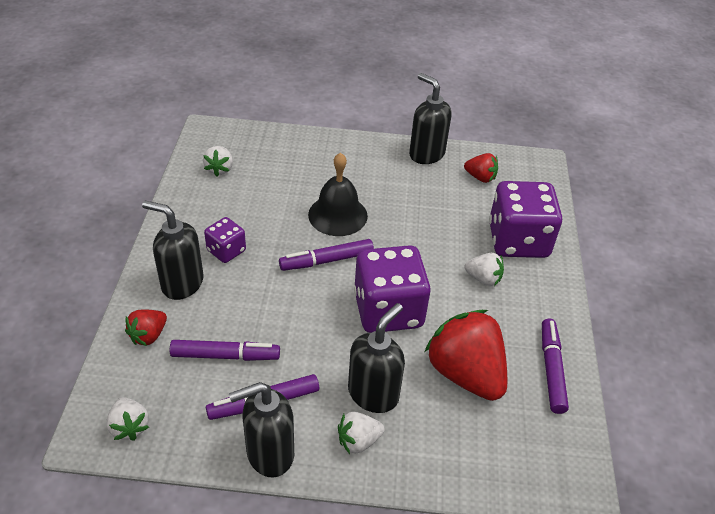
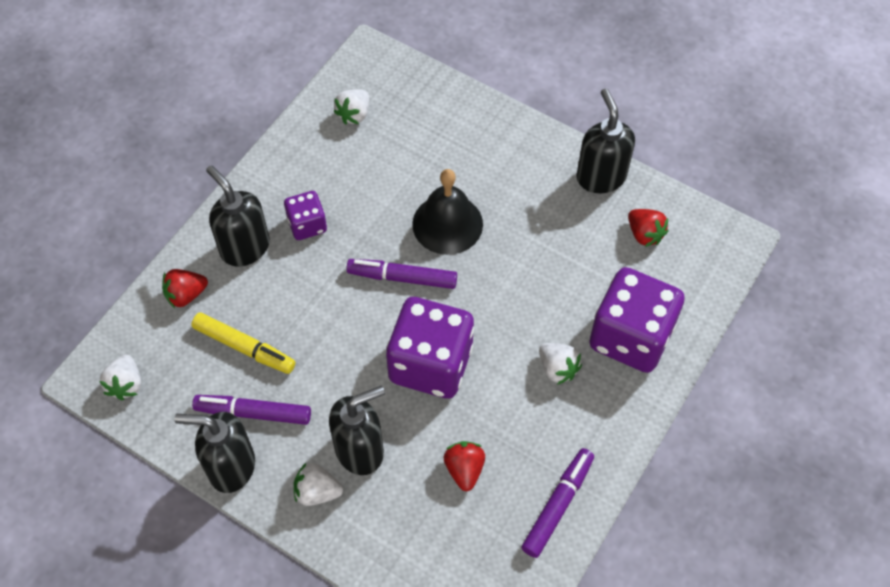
camera: 30 degrees right, 15 degrees up
purple marker [170,340,280,361] -> yellow marker [191,312,296,374]
red strawberry [425,310,507,401] -> red strawberry [444,441,485,491], size x0.49

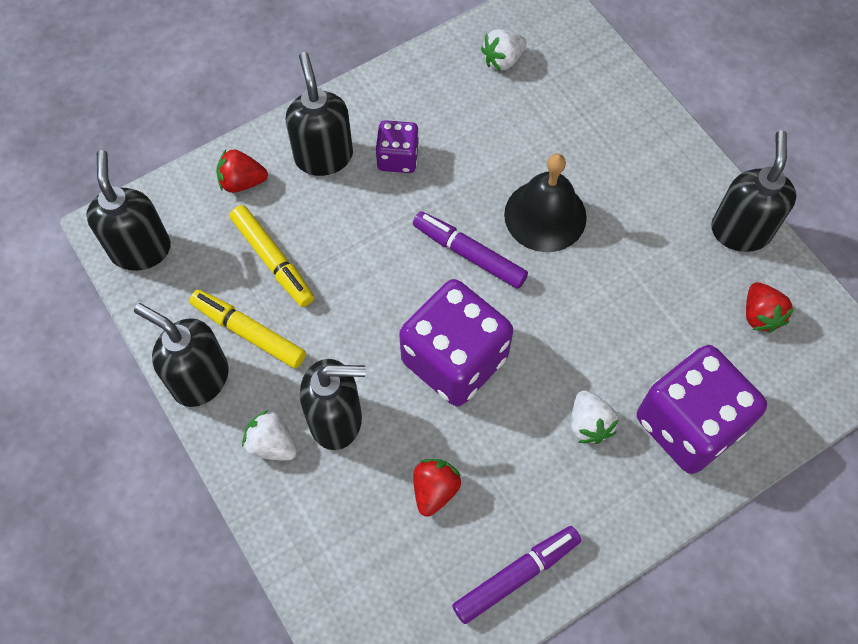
camera: 25 degrees right, 5 degrees up
white strawberry [99,355,141,400] -> black soap dispenser [86,150,171,271]
purple marker [192,395,311,425] -> yellow marker [189,290,306,369]

